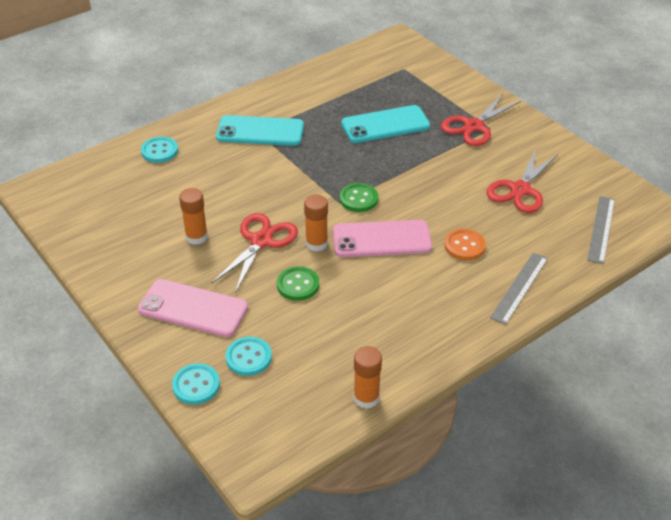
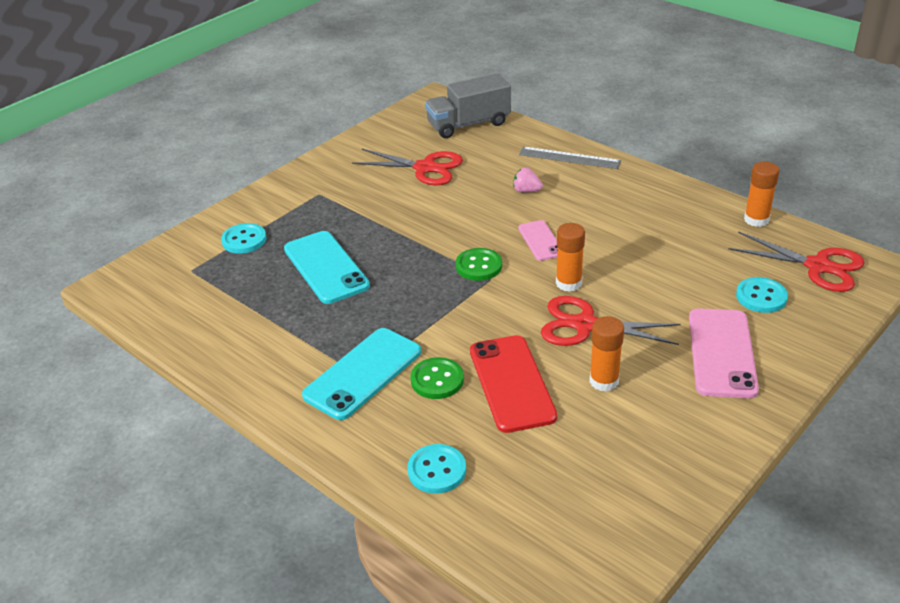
camera: 100 degrees left, 5 degrees down
turquoise button [172,363,220,404] -> turquoise button moved to [221,223,267,254]
turquoise phone [216,115,304,146] -> turquoise phone turned 45 degrees clockwise [302,328,421,420]
green button [277,266,319,301] -> green button moved to [411,357,464,399]
pink phone [333,220,432,257] -> pink phone [518,220,558,261], size x0.57
red scissors [441,94,521,146] -> red scissors moved to [728,231,865,292]
orange button [444,229,486,260] -> pink strawberry [513,167,543,193]
grey ruler [587,196,615,264] -> grey truck [425,73,511,138]
none -> red phone [470,335,557,433]

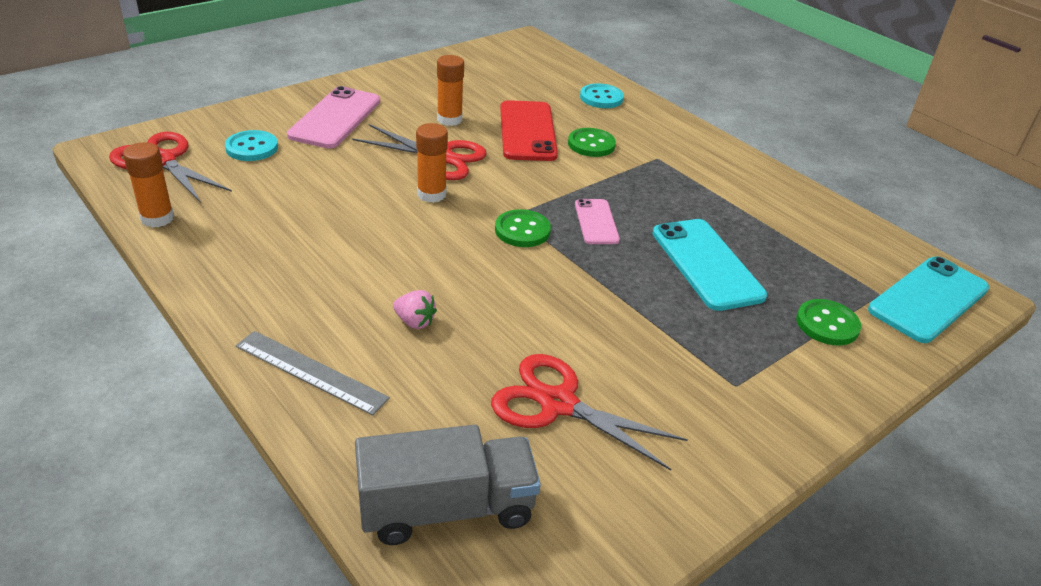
camera: 175 degrees left, 0 degrees up
turquoise button [221,223,267,254] -> green button [796,299,861,346]
turquoise phone [302,328,421,420] -> turquoise phone moved to [868,256,989,343]
pink phone [518,220,558,261] -> pink phone moved to [575,199,620,244]

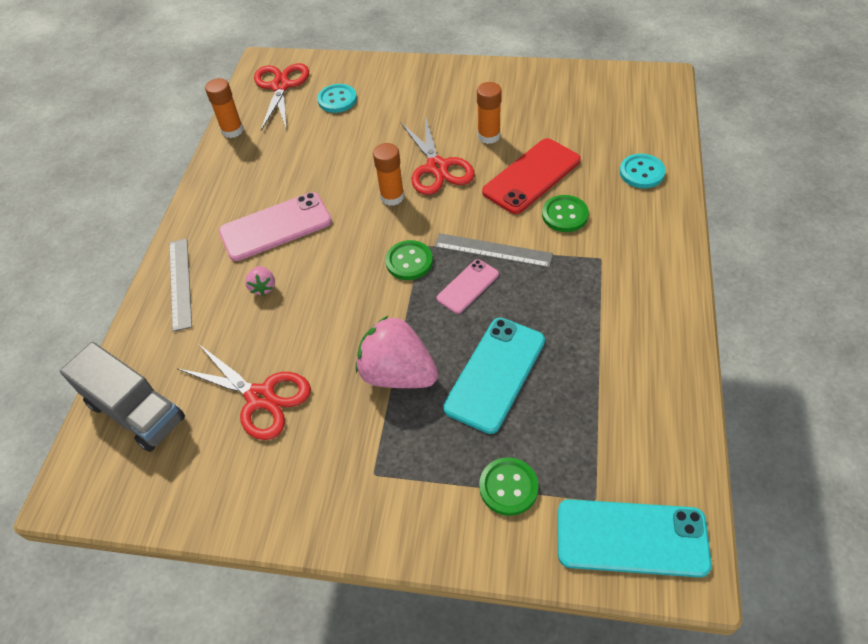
camera: 55 degrees right, 15 degrees up
pink phone [287,86,380,148] -> pink phone moved to [219,192,332,261]
red scissors [491,354,688,471] -> red scissors turned 135 degrees clockwise [178,345,311,440]
none -> pink strawberry [356,315,438,388]
none -> grey ruler [434,233,553,268]

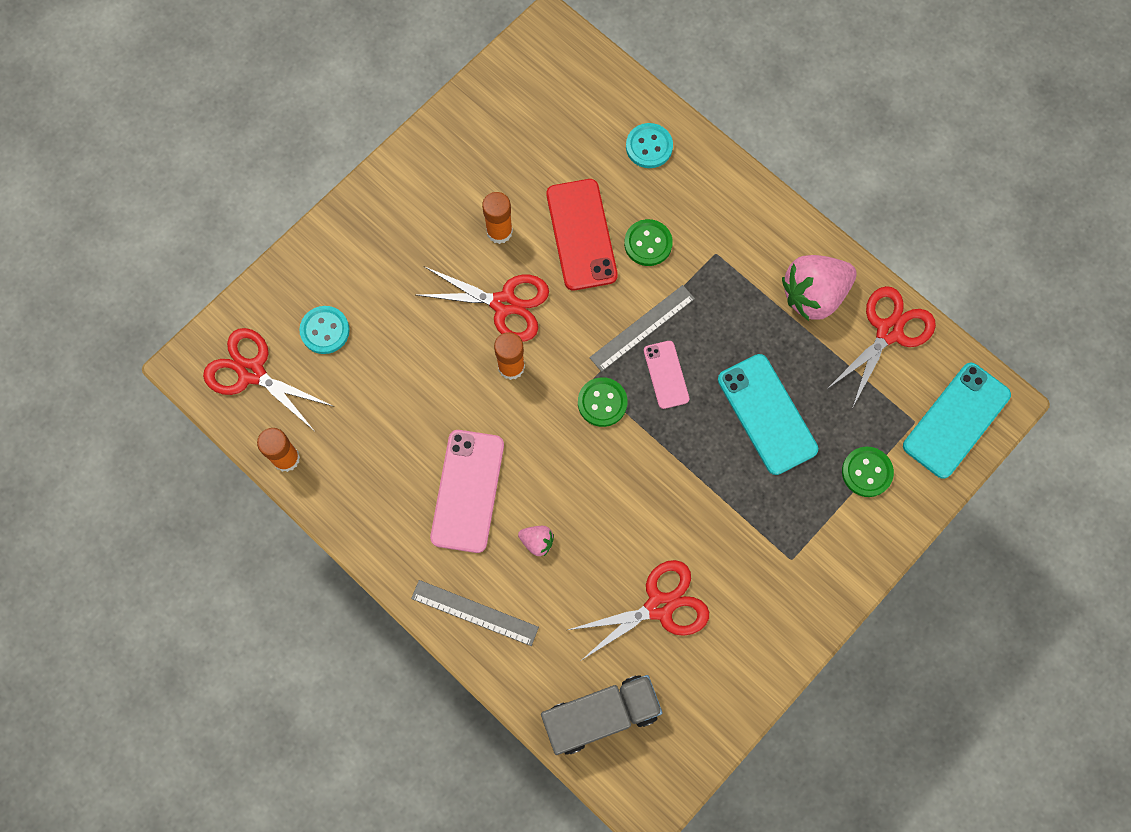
camera: 60 degrees left, 20 degrees up
pink strawberry [356,315,438,388] -> pink strawberry moved to [782,255,857,321]
none -> red scissors [826,286,936,408]

